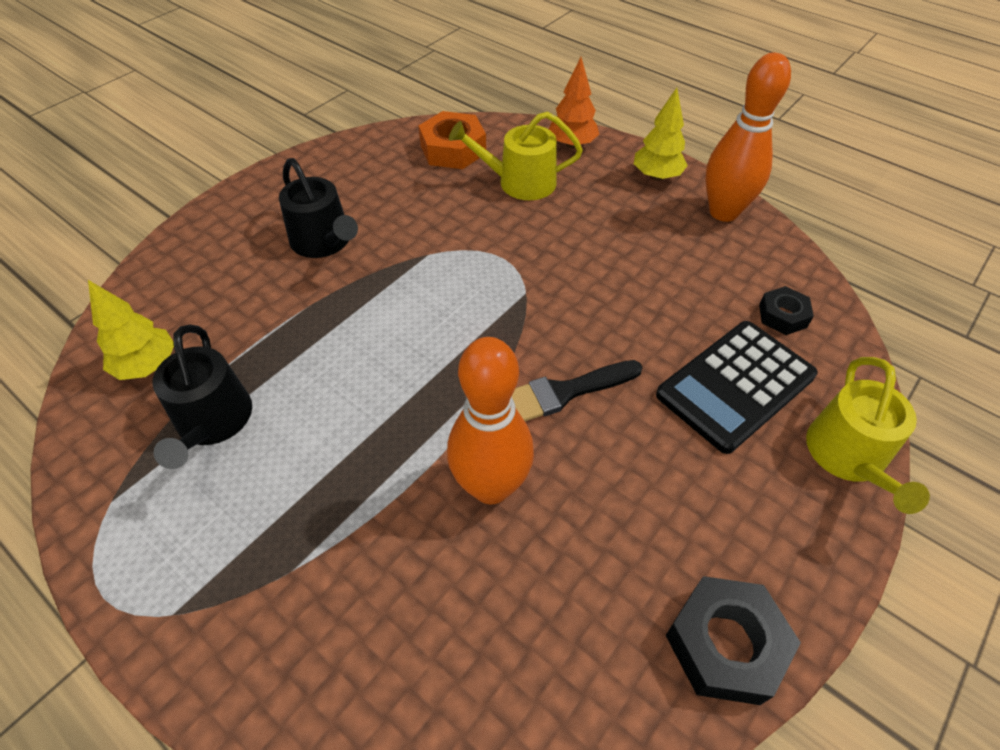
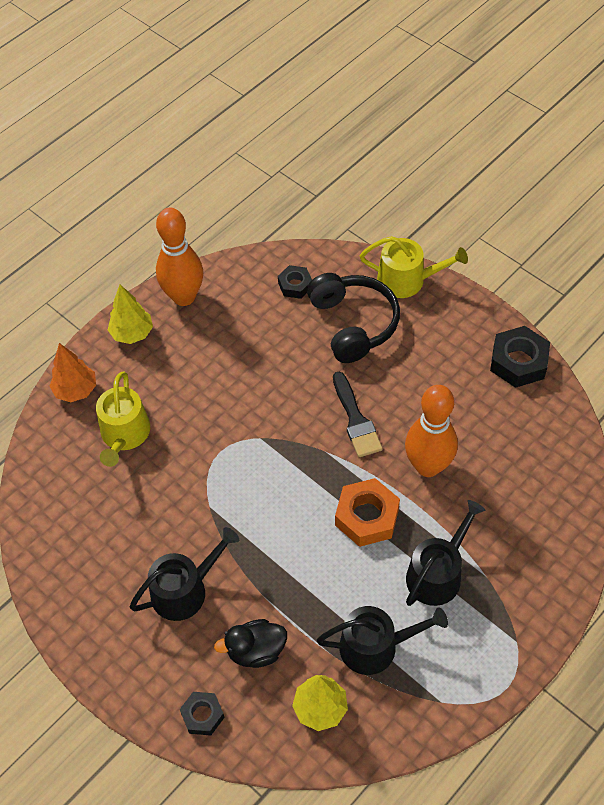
camera: 85 degrees left, 5 degrees up
orange nut [418,111,486,169] -> orange nut moved to [335,478,400,547]
black calculator [656,321,818,454] -> black headphones [307,273,400,363]
none -> black nut [180,692,225,736]
none -> black duck [214,619,287,668]
none -> black watering can [406,500,485,606]

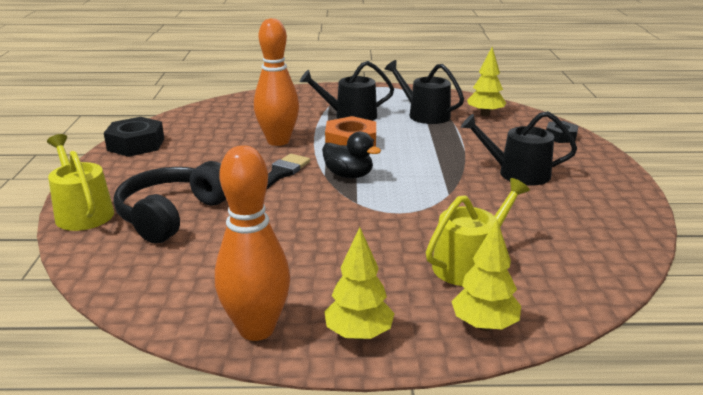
camera: 135 degrees left, 30 degrees down
orange tree [49,343,96,402] -> yellow tree [451,220,521,331]
black duck [214,619,287,668] -> black duck moved to [322,131,381,178]
black nut [278,265,312,299] -> none

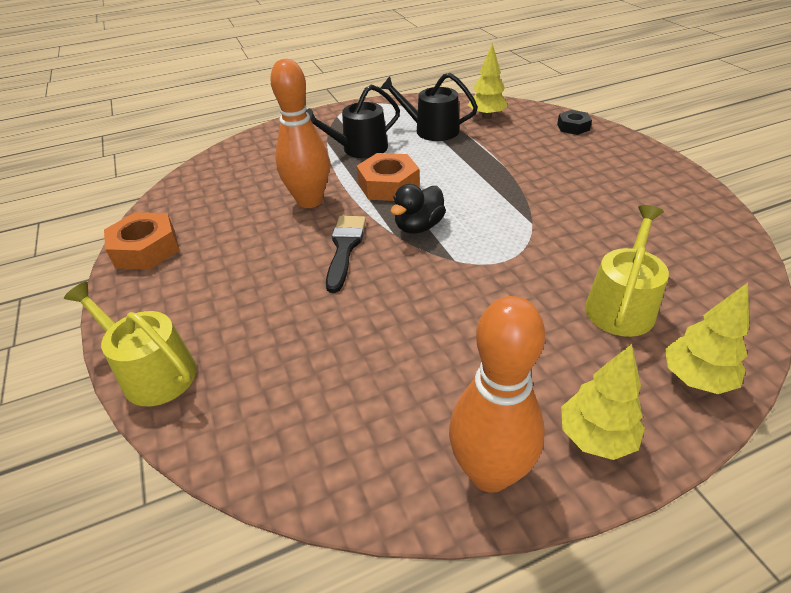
camera: 20 degrees left, 15 degrees up
black nut [104,117,164,157] -> orange nut [104,212,179,270]
black headphones [114,161,226,244] -> none
black duck [322,131,381,178] -> black duck turned 120 degrees clockwise [391,184,446,234]
black watering can [461,111,577,186] -> none

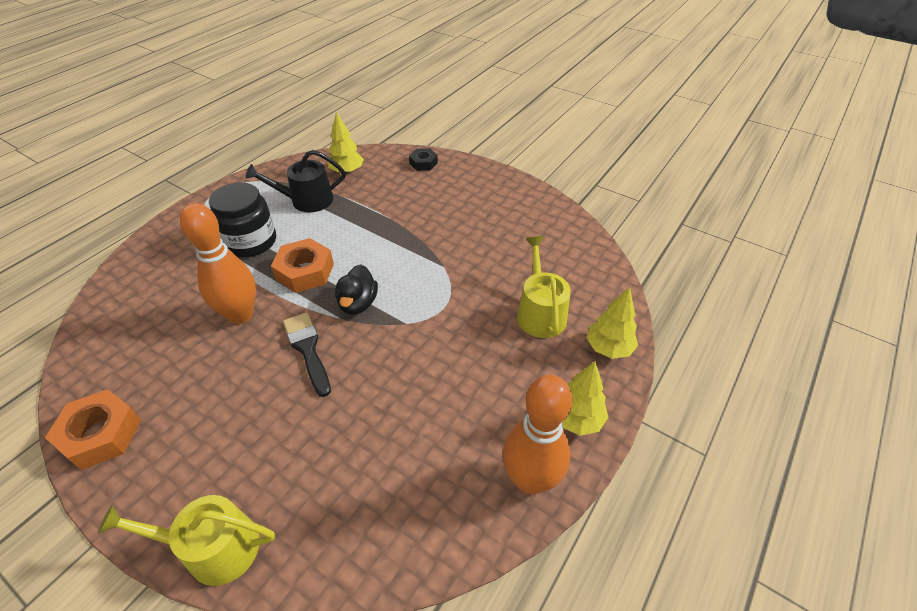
camera: 35 degrees left, 5 degrees up
black watering can [306,84,400,158] -> black jar [209,182,276,257]

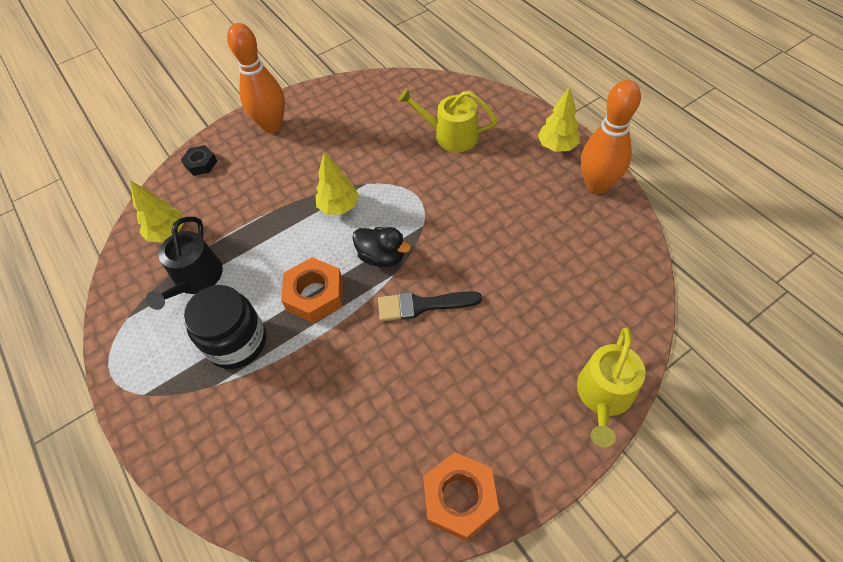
camera: 65 degrees left, 10 degrees up
orange bowling pin [180,203,256,324] -> orange bowling pin moved to [227,23,285,133]
yellow tree [586,287,638,359] -> yellow tree moved to [316,152,359,215]

